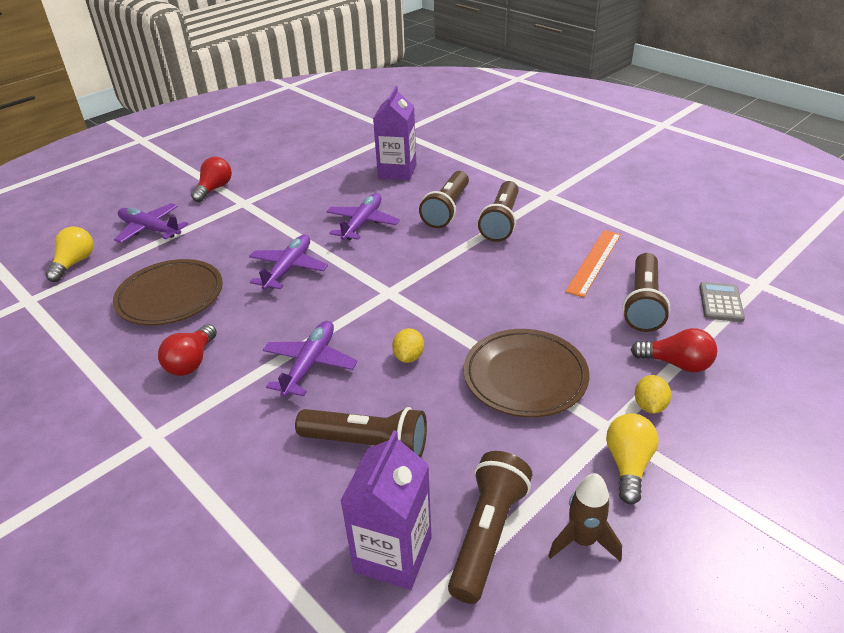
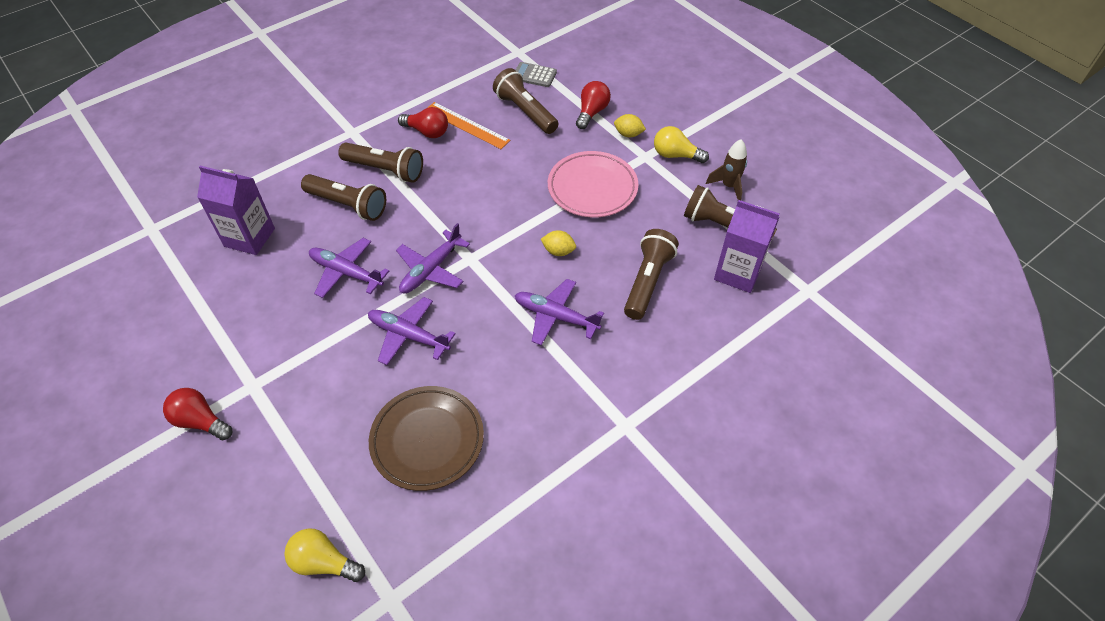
camera: 85 degrees left, 15 degrees up
purple plane [114,203,188,243] -> purple plane moved to [396,223,470,293]
red light bulb [158,324,217,376] -> red light bulb moved to [398,107,448,138]
brown plate [464,329,589,417] -> pink plate [548,151,638,217]
brown flashlight [623,253,670,332] -> brown flashlight turned 150 degrees counterclockwise [493,68,558,134]

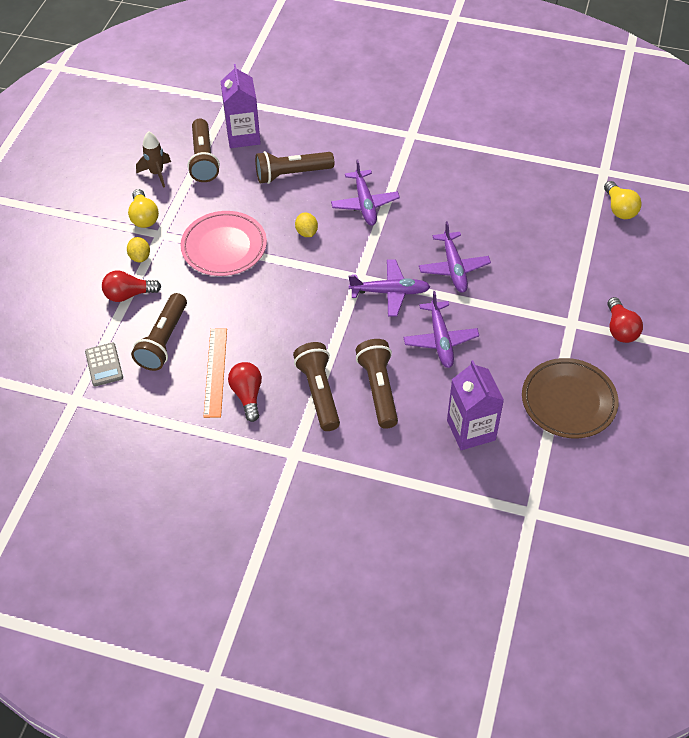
camera: 125 degrees left, 0 degrees up
brown plate [369,386,484,491] -> brown plate moved to [522,358,619,438]

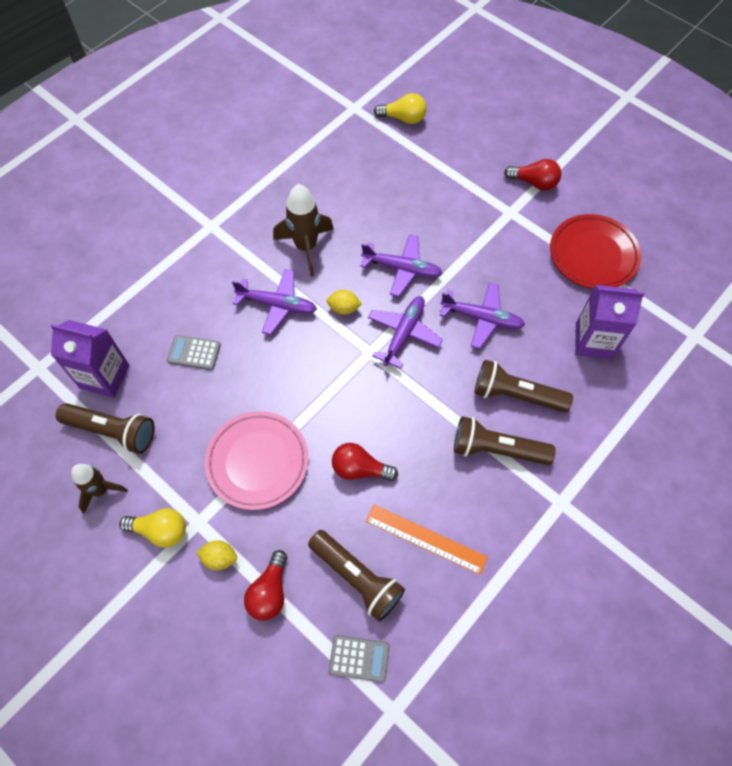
camera: 65 degrees left, 10 degrees up
red light bulb [228,362,262,422] -> red light bulb moved to [332,443,398,481]
brown flashlight [255,151,334,184] -> grey calculator [167,335,221,370]
yellow lemon [295,212,318,237] -> yellow lemon moved to [326,290,362,315]
brown plate [522,358,619,438] -> red plate [550,214,641,289]
none -> brown rocket [273,184,334,276]

